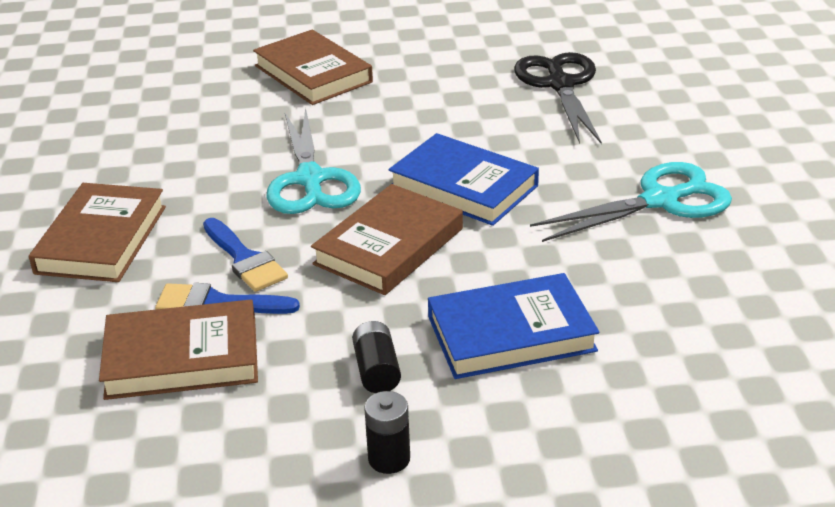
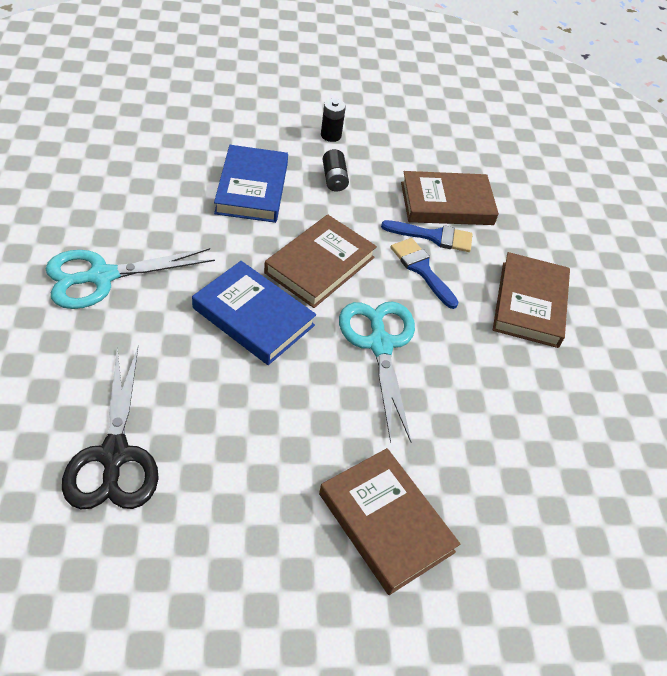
camera: 175 degrees right, 15 degrees up
blue book [428,273,599,379] -> blue book turned 75 degrees counterclockwise [214,145,288,223]

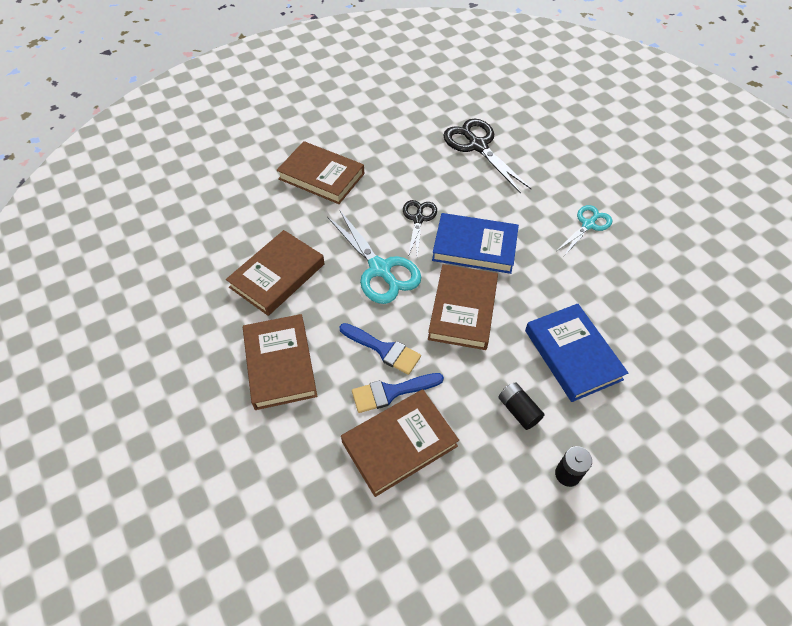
camera: 160 degrees right, 5 degrees up
turquoise scissors [46,248,215,309] -> turquoise scissors [557,205,612,256], size x0.61
none -> brown book [226,230,325,316]
none -> black scissors [403,200,437,257]

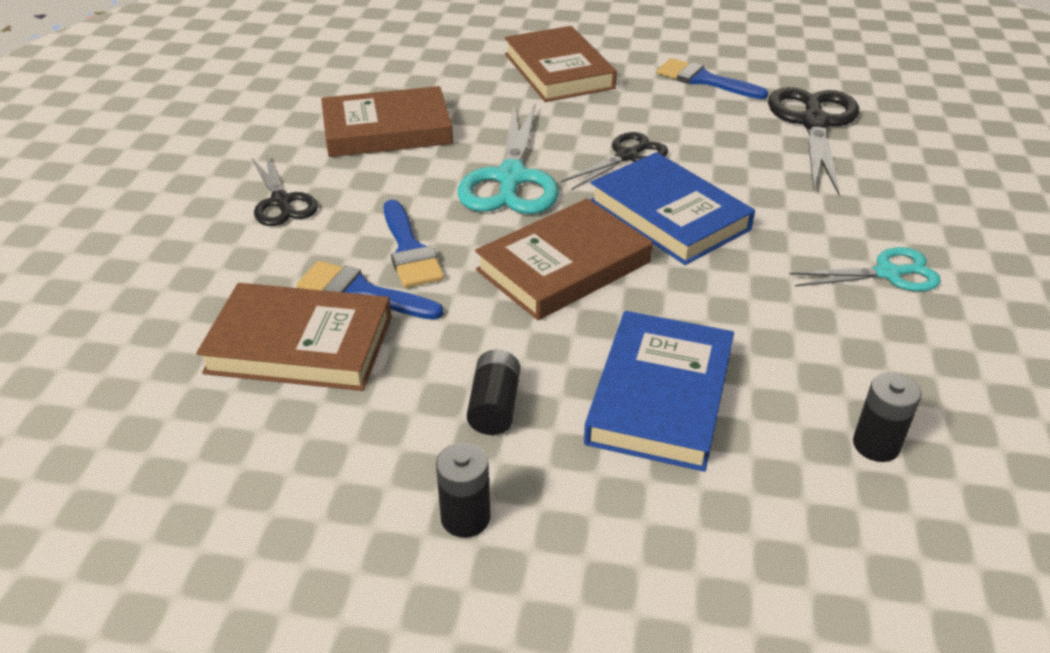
camera: 40 degrees right, 15 degrees down
brown book [243,314,317,410] -> black scissors [252,154,318,226]
none -> blue brush [657,58,768,99]
none -> black battery [853,372,922,462]

